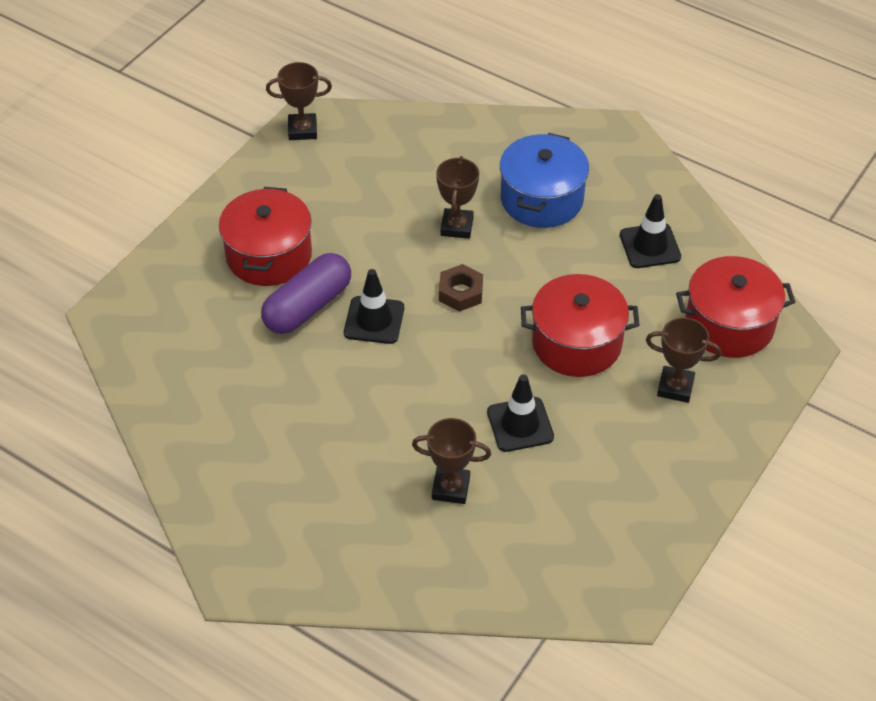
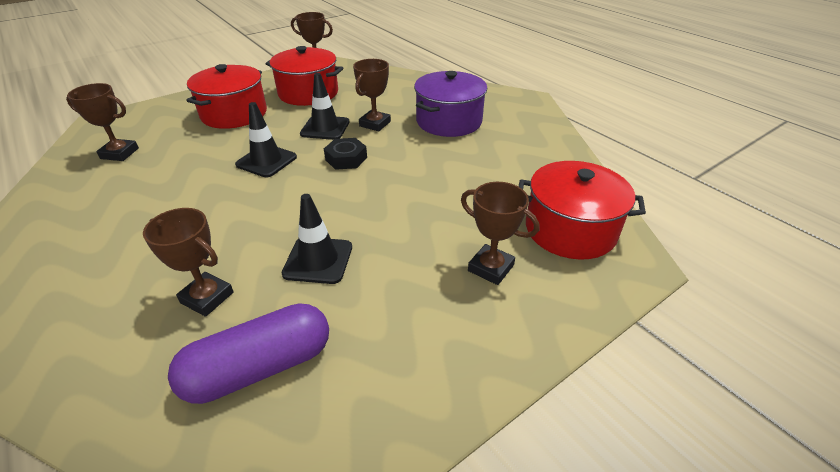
camera: 20 degrees right, 10 degrees down
purple capsule [261,253,351,334] -> purple capsule moved to [168,303,329,404]
brown nut [439,264,483,312] -> black nut [324,138,367,170]
blue pot [500,133,589,228] -> purple pot [414,71,487,137]
red pot [521,274,640,377] -> red pot moved to [266,46,343,106]
black traffic cone [620,194,681,268] -> black traffic cone moved to [300,73,349,140]
none -> brown trophy [66,83,139,161]

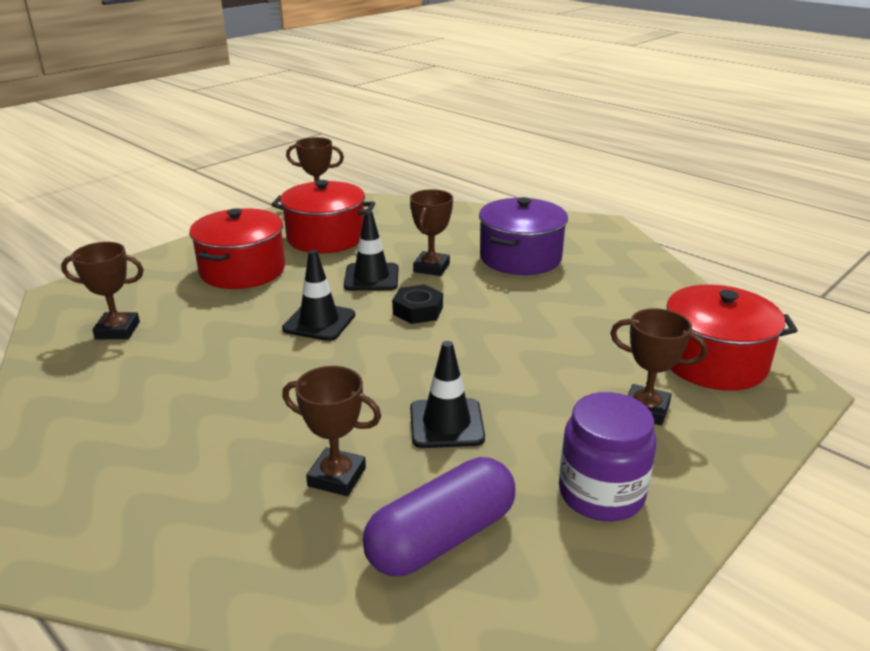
camera: 10 degrees left, 10 degrees down
none -> purple jar [559,392,656,521]

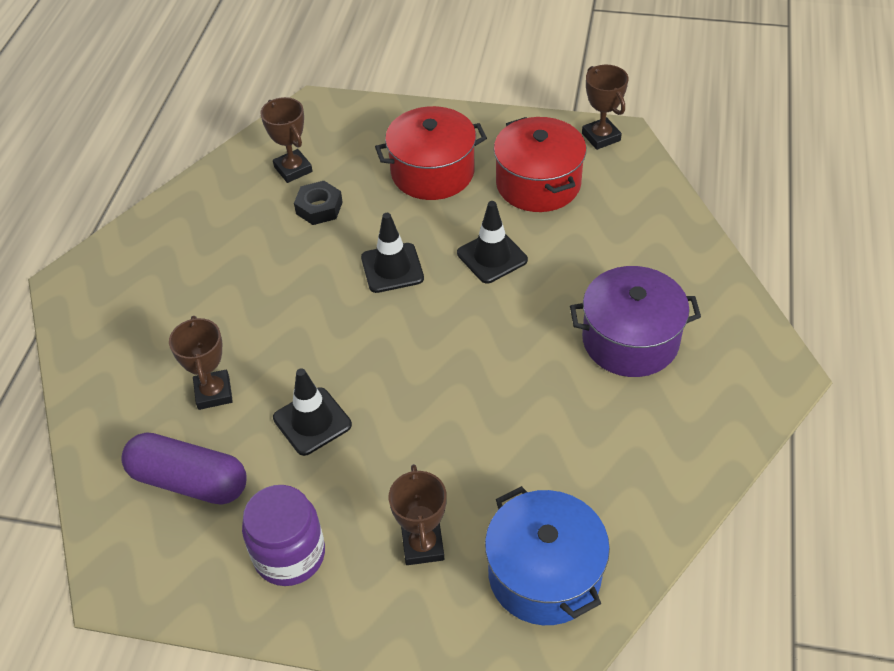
camera: 60 degrees right, 20 degrees up
black nut [392,284,443,324] -> black nut moved to [294,181,343,225]
brown trophy [410,189,453,276] -> none
red pot [666,285,798,391] -> blue pot [485,486,610,625]

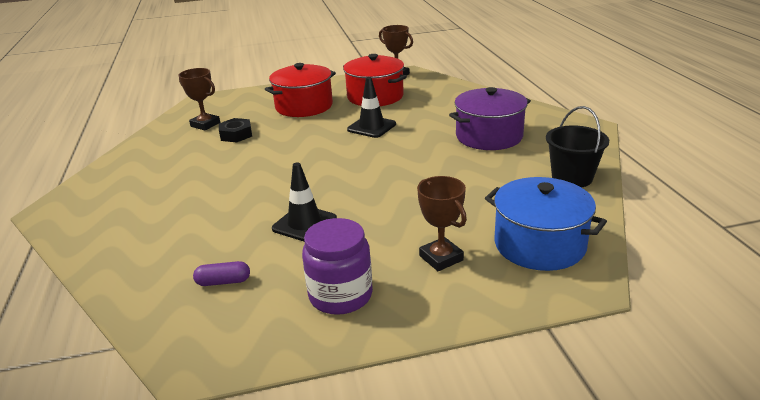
camera: 25 degrees left, 20 degrees down
purple capsule [121,432,246,505] -> purple capsule [193,261,250,286], size x0.48
brown trophy [169,316,233,410] -> none
black traffic cone [361,213,424,293] -> none
none -> black bucket [546,106,609,187]

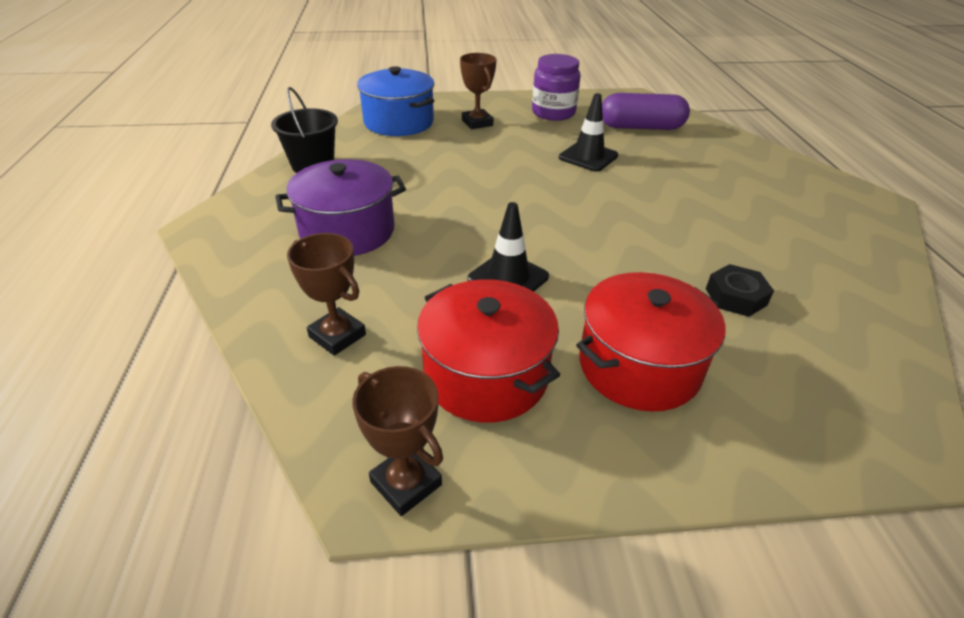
camera: 175 degrees left, 10 degrees up
brown trophy [178,68,220,130] -> brown trophy moved to [287,233,366,356]
purple capsule [193,261,250,286] -> purple capsule [602,93,690,130], size x2.10

